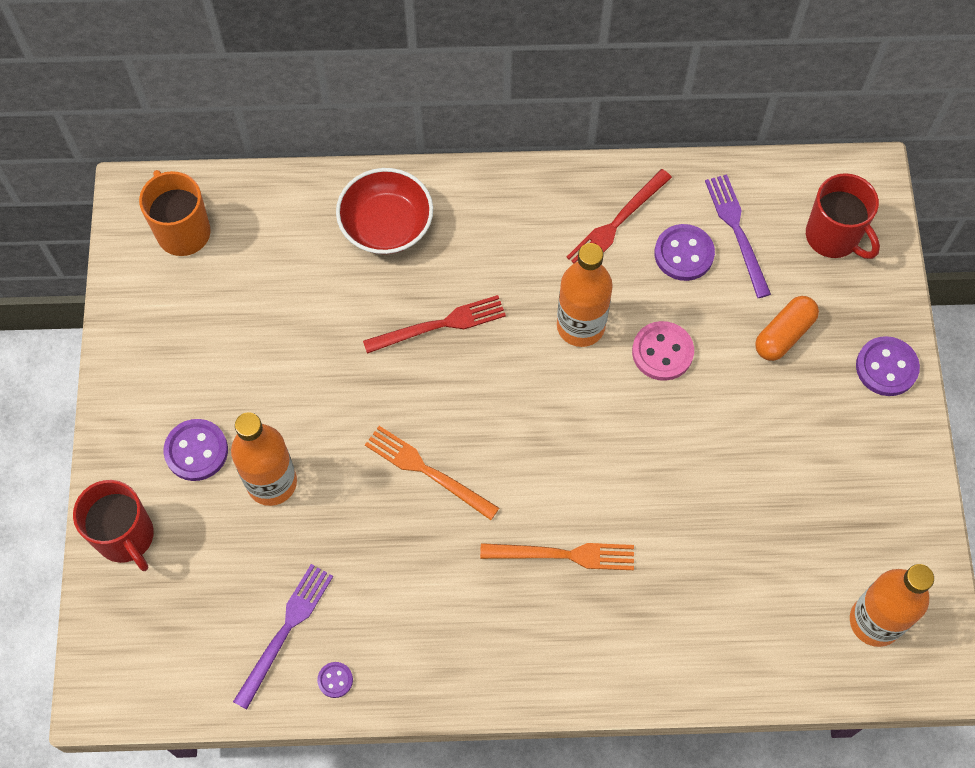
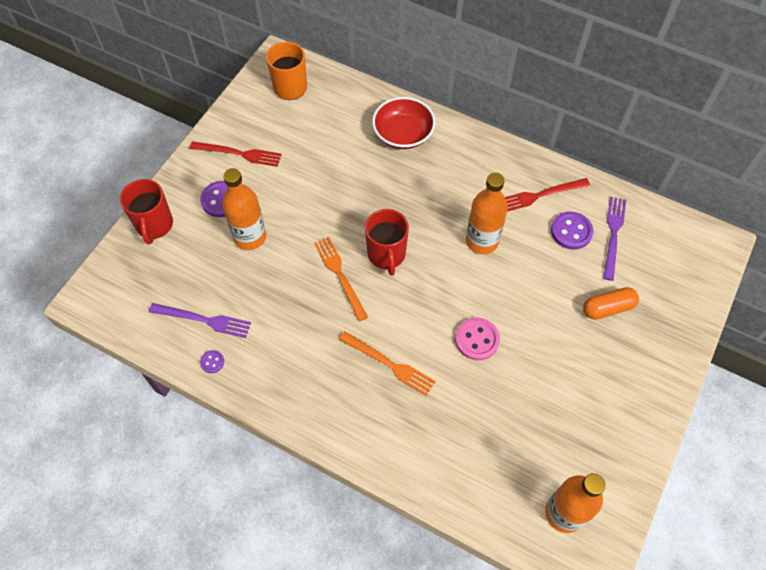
camera: 30 degrees right, 5 degrees down
purple fork [233,564,333,710] -> purple fork turned 45 degrees clockwise [149,303,251,338]
red fork [363,295,506,354] -> red fork moved to [190,141,282,167]
pink button [632,321,694,381] -> pink button moved to [455,318,500,360]
red mug [806,173,880,259] -> red mug moved to [365,209,409,276]
purple button [856,336,920,396] -> none

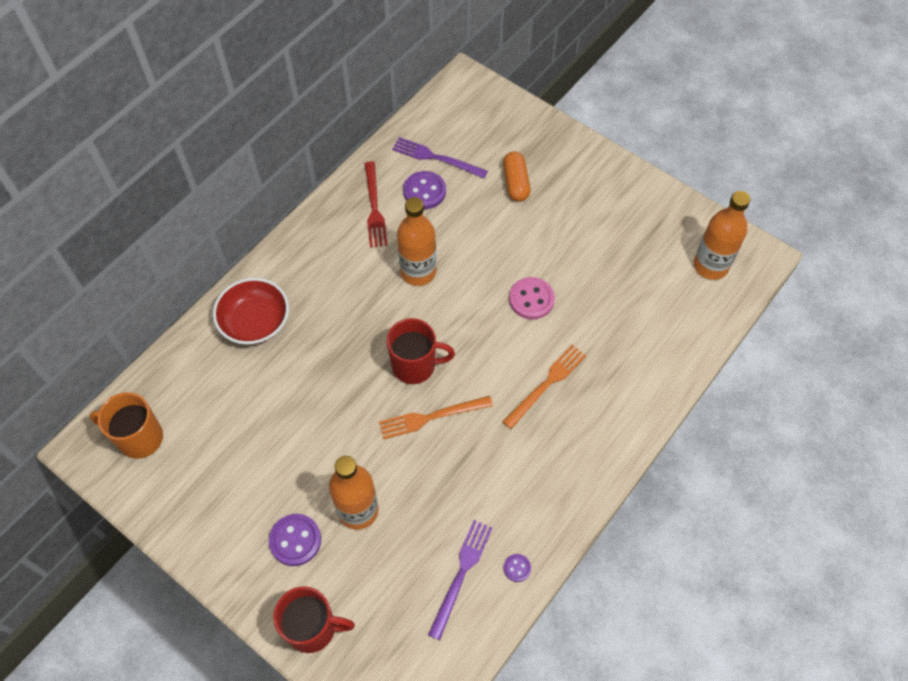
camera: 80 degrees left, 0 degrees up
red fork [190,141,282,167] -> none

